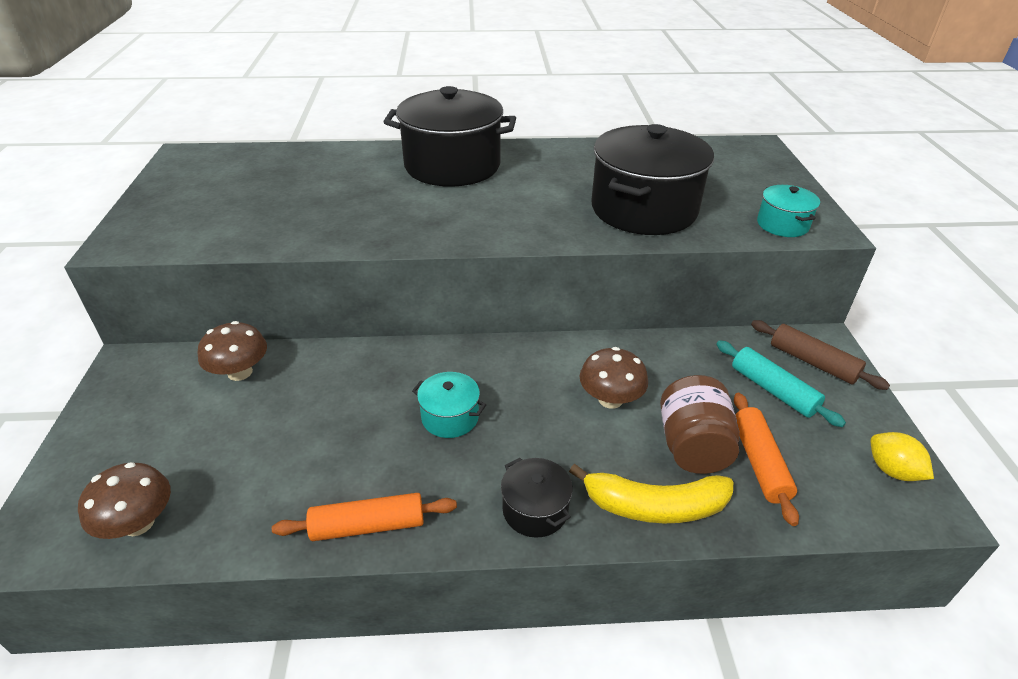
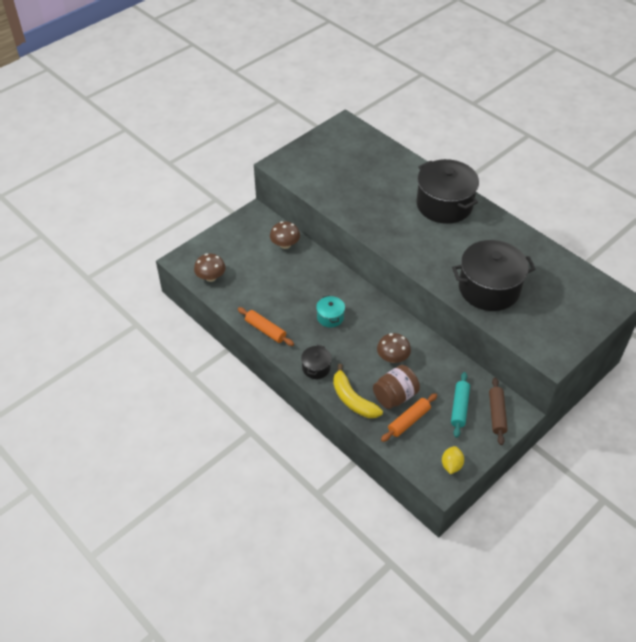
camera: 50 degrees right, 10 degrees up
turquoise pot [757,185,820,237] -> none

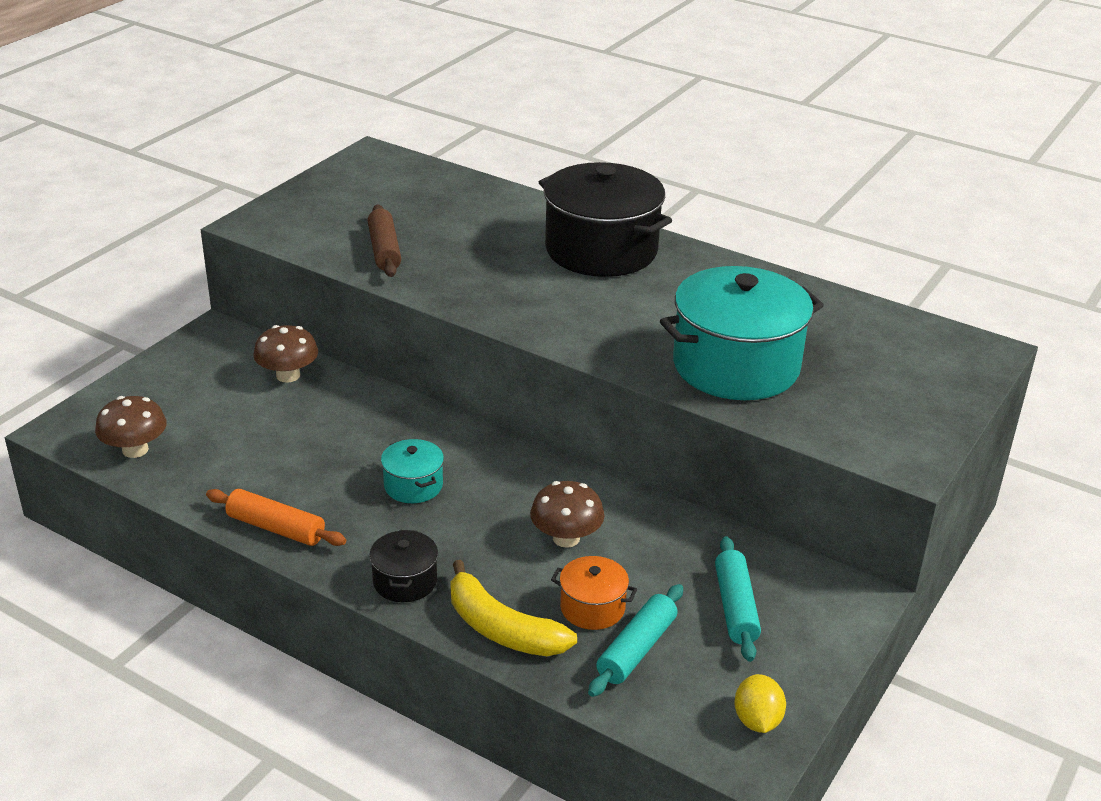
camera: 15 degrees left, 15 degrees down
brown jar [373,365,420,409] -> orange pot [551,556,637,630]
orange rolling pin [381,393,437,442] -> turquoise rolling pin [588,584,683,697]
black pot [452,240,536,311] -> turquoise pot [660,266,824,400]
brown rolling pin [489,377,508,445] -> brown rolling pin moved to [368,204,401,277]

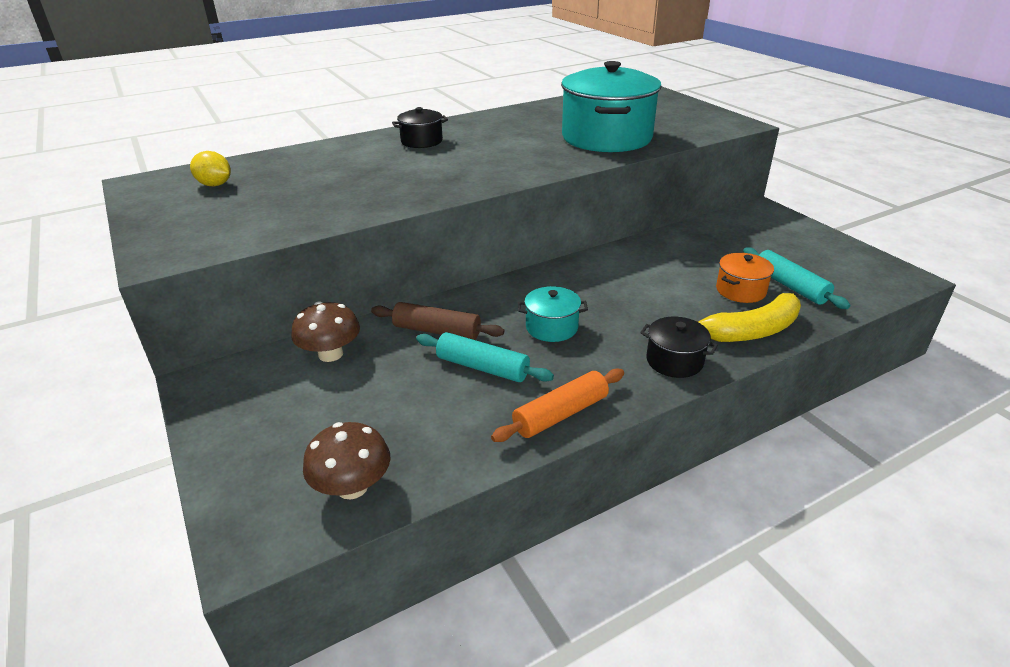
camera: 60 degrees left, 0 degrees up
brown rolling pin [368,204,401,277] -> brown rolling pin moved to [371,302,504,340]
brown mushroom [530,481,604,548] -> none
black pot [539,162,672,277] -> black pot [392,107,448,148], size x0.46
turquoise rolling pin [715,536,761,662] -> turquoise rolling pin moved to [416,332,554,382]
yellow lemon [734,674,786,733] -> yellow lemon moved to [190,151,231,186]

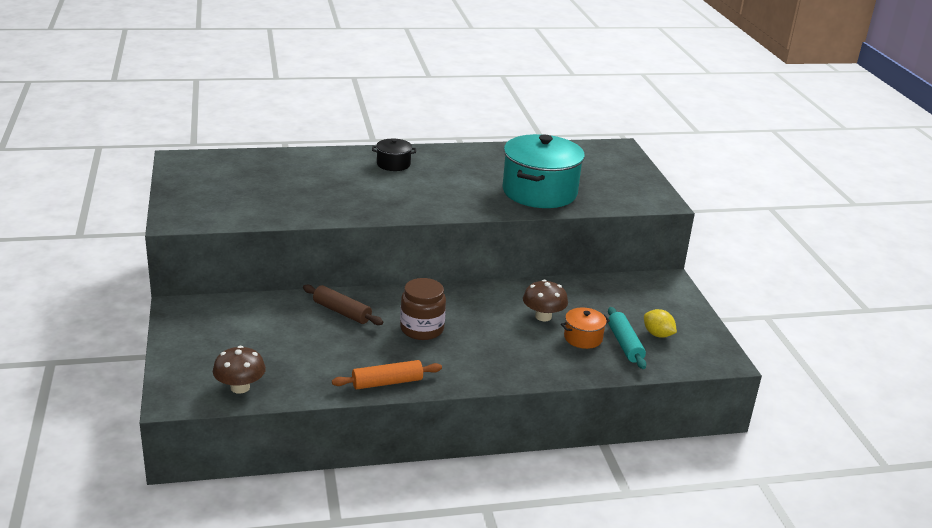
camera: 15 degrees right, 5 degrees down
yellow lemon [190,151,231,186] -> yellow lemon moved to [644,309,677,338]
brown mushroom [291,301,360,362] -> brown mushroom moved to [523,280,568,321]
turquoise rolling pin [416,332,554,382] -> none
turquoise pot [518,286,588,342] -> brown jar [400,278,446,340]
black pot [640,317,718,378] -> none
yellow banana [697,293,801,342] -> none

